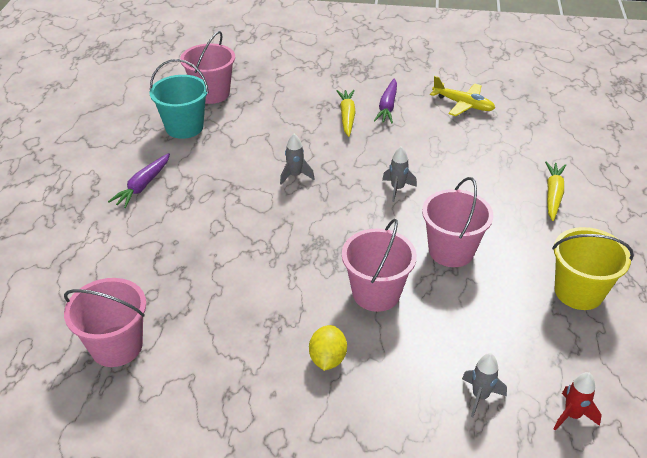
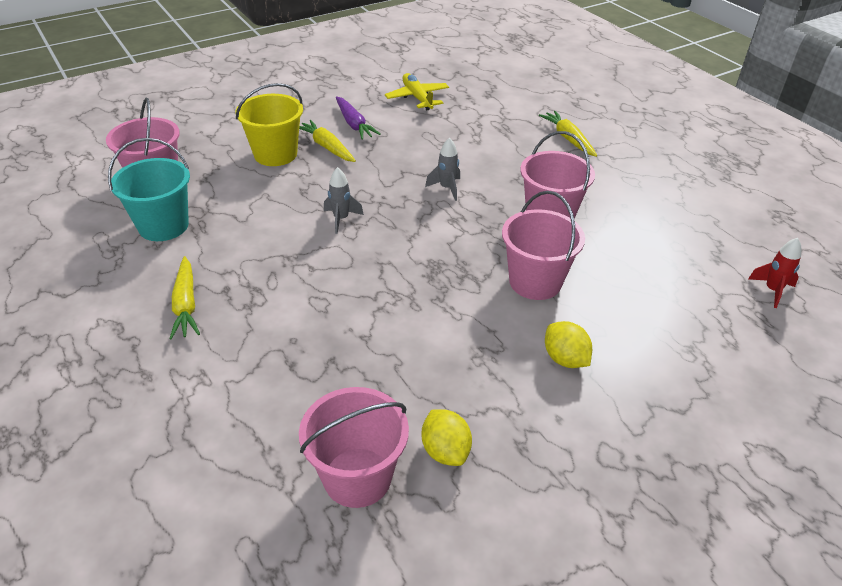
camera: 40 degrees left, 0 degrees up
purple carrot [108,153,170,208] -> yellow carrot [169,256,200,340]
yellow plane [430,76,495,116] -> yellow plane turned 105 degrees counterclockwise [385,73,449,110]
grey rocket [462,353,507,417] -> none
yellow bucket [552,227,634,310] -> yellow bucket moved to [236,83,303,166]
none -> yellow lemon [422,409,472,466]

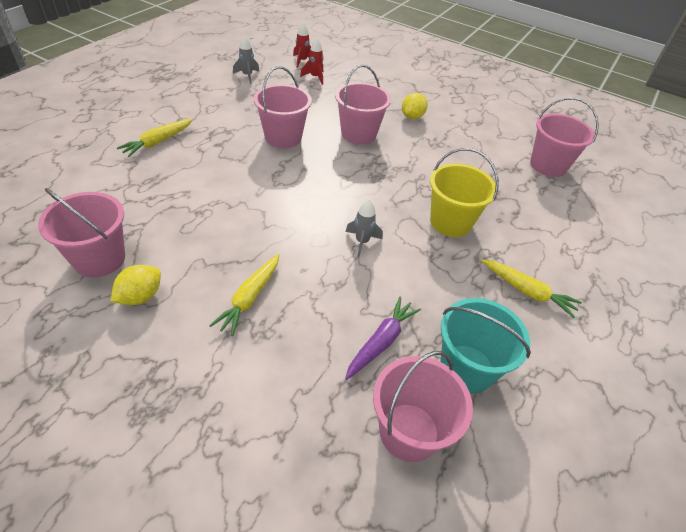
camera: 120 degrees left, 5 degrees up
yellow carrot [169,256,200,340] -> yellow carrot turned 75 degrees clockwise [481,259,582,318]
yellow bucket [236,83,303,166] -> yellow bucket moved to [430,148,499,237]
purple carrot [336,96,381,140] -> purple carrot moved to [345,296,421,380]
yellow plane [385,73,449,110] -> pink bucket [38,188,125,277]
yellow lemon [422,409,472,466] -> yellow lemon moved to [111,265,161,305]
grey rocket [425,138,460,201] -> grey rocket moved to [233,35,260,84]
none -> red rocket [300,38,324,85]

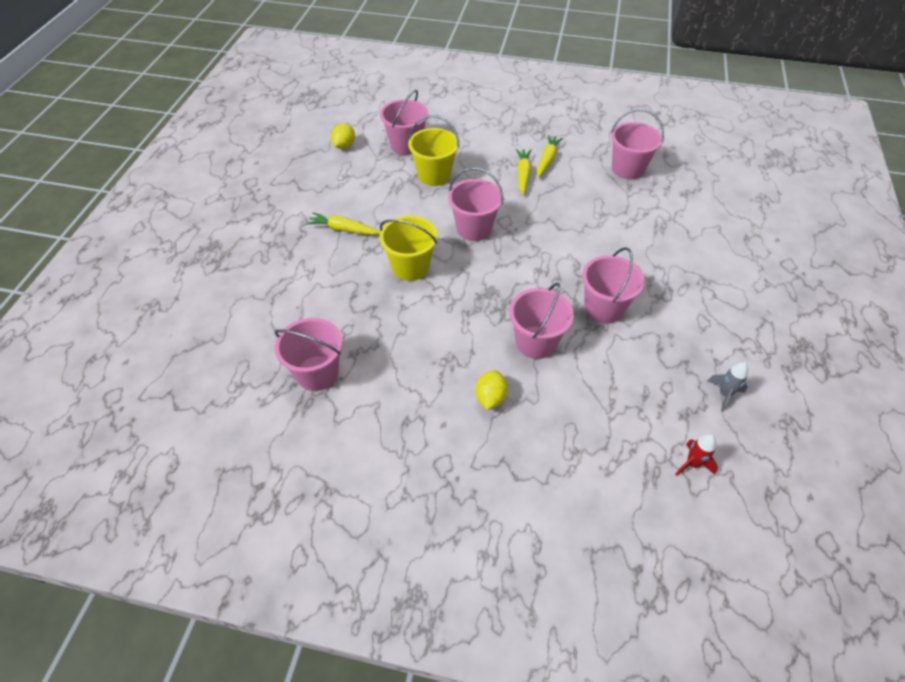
camera: 165 degrees right, 5 degrees up
yellow lemon [111,265,161,305] -> yellow lemon moved to [331,123,355,149]
yellow carrot [117,119,193,157] -> yellow carrot moved to [537,135,563,178]
red rocket [300,38,324,85] -> none
purple carrot [345,296,421,380] -> yellow bucket [408,115,459,186]
grey rocket [346,199,383,258] -> pink bucket [448,167,503,241]
turquoise bucket [440,298,531,393] -> none

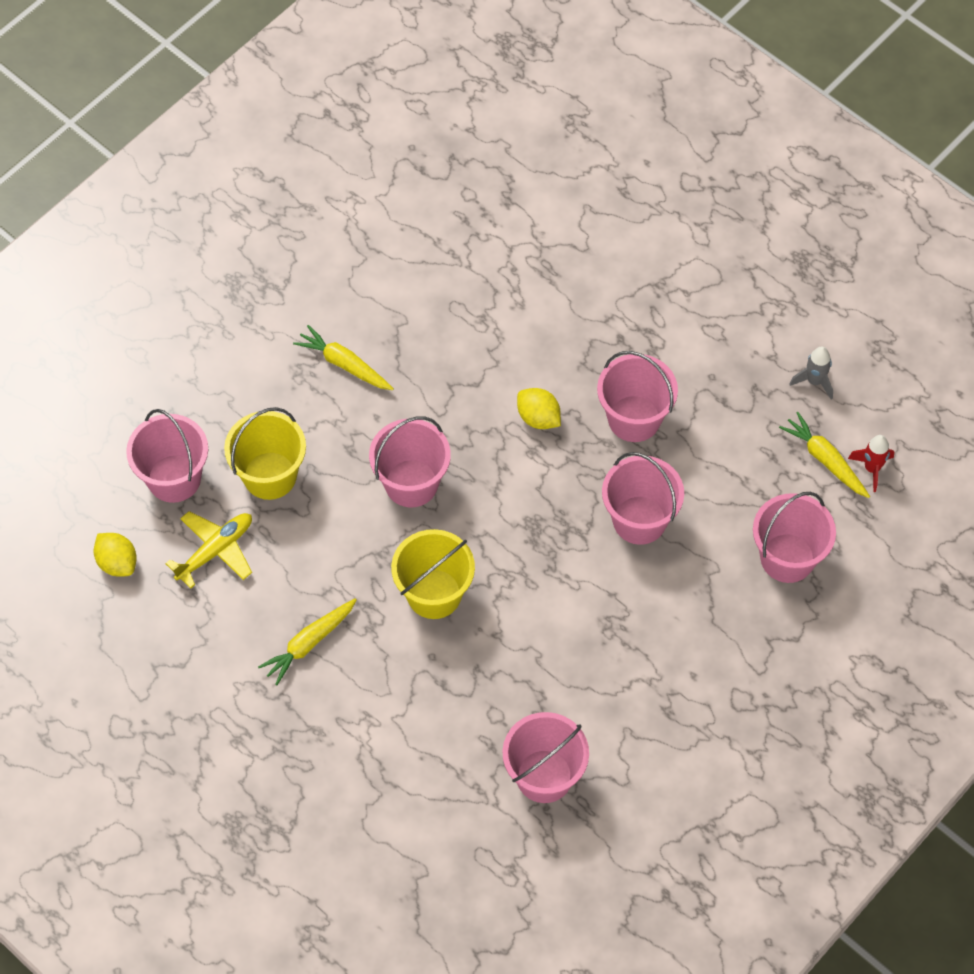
camera: 60 degrees left, 10 degrees up
yellow lemon [476,370,508,410] -> yellow lemon moved to [517,388,561,429]
yellow carrot [537,135,563,178] -> yellow carrot moved to [779,412,870,498]
pink bucket [611,109,664,179] -> pink bucket moved to [753,492,836,583]
none -> yellow plane [165,511,252,589]

